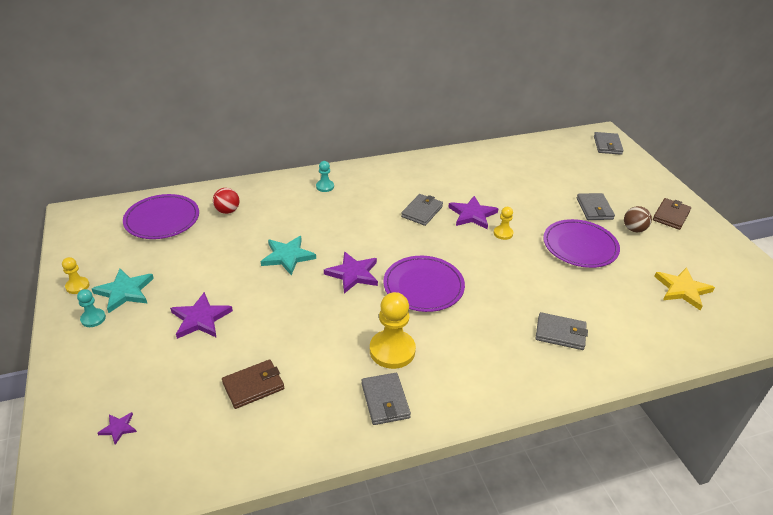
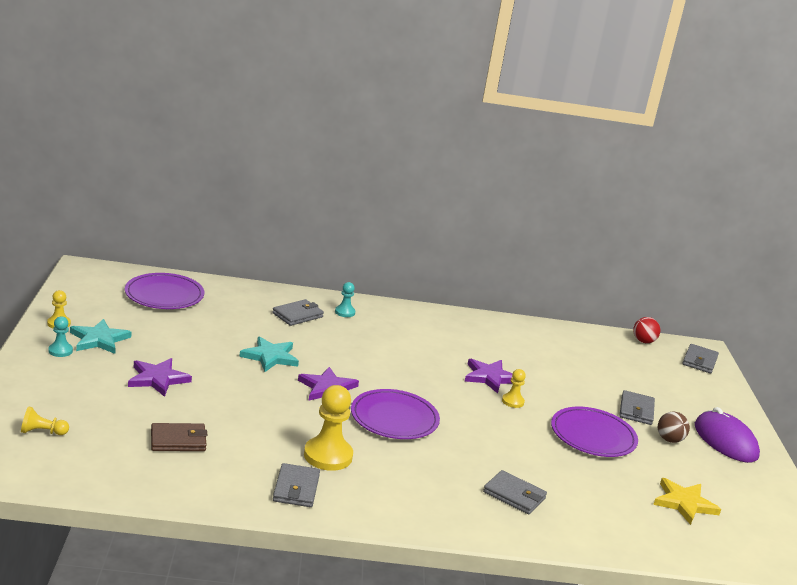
camera: 15 degrees right, 15 degrees down
purple star [97,412,137,445] -> yellow pawn [21,406,69,435]
red ball [213,188,239,214] -> red ball moved to [633,317,660,343]
grey wallet [401,194,443,226] -> grey wallet moved to [272,299,324,326]
brown wallet [653,198,691,230] -> purple mouse [695,407,760,463]

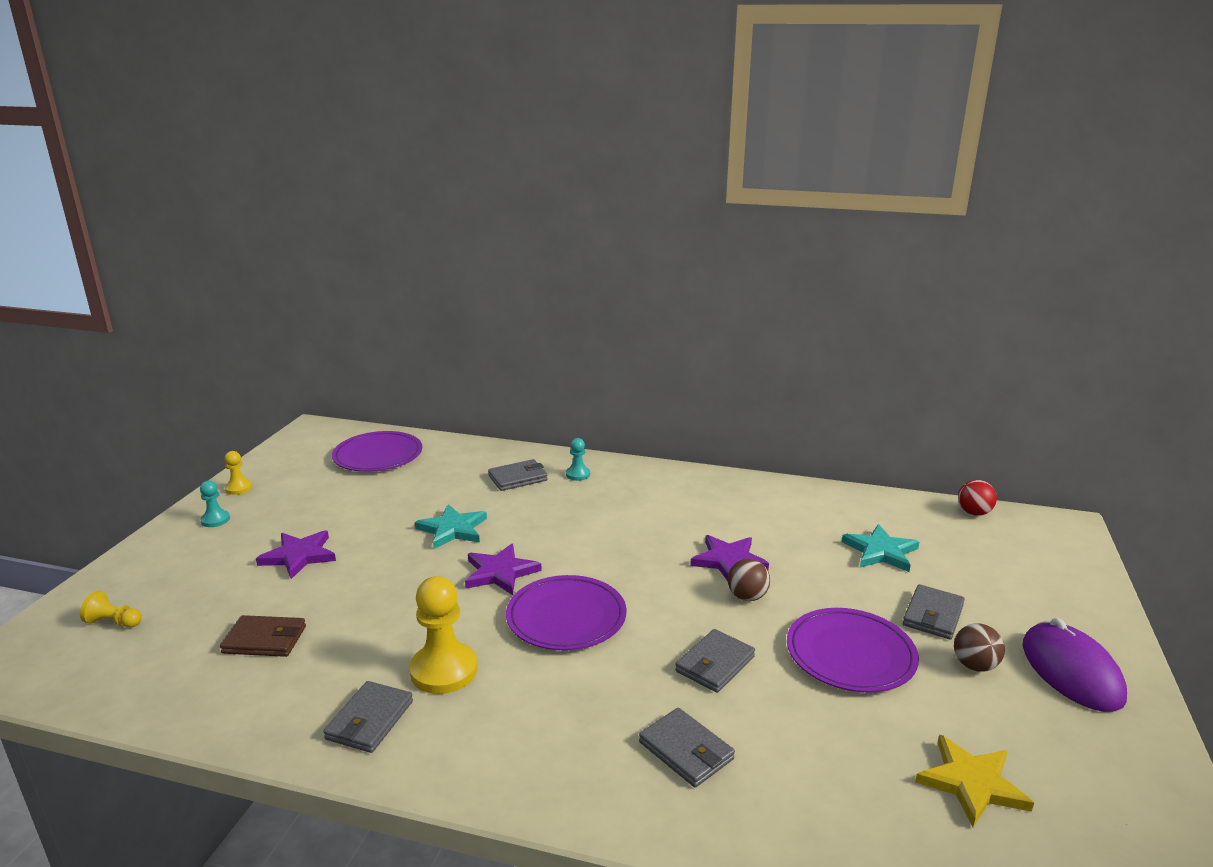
camera: 20 degrees right, 0 degrees up
turquoise star [70,319,132,354] -> turquoise star moved to [842,524,919,572]
yellow pawn [502,369,526,408] -> brown ball [728,559,770,601]
grey wallet [683,344,719,373] -> grey wallet moved to [675,629,755,693]

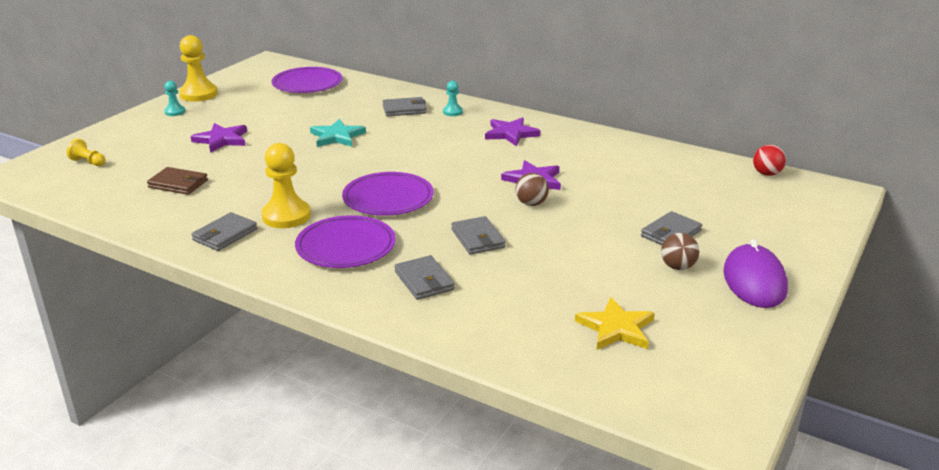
camera: 15 degrees right, 5 degrees up
yellow pawn [225,451,252,495] -> yellow pawn [179,35,218,102], size x1.92
purple star [465,544,542,595] -> purple star moved to [485,117,541,146]
grey wallet [675,629,755,693] -> grey wallet turned 75 degrees counterclockwise [451,216,506,255]
purple plate [787,608,919,693] -> purple plate moved to [295,215,396,268]
turquoise star [842,524,919,572] -> none

